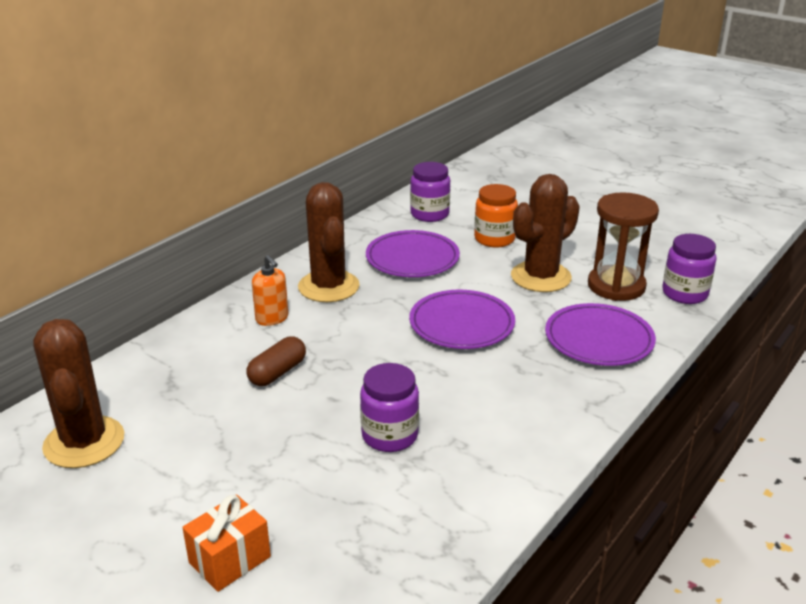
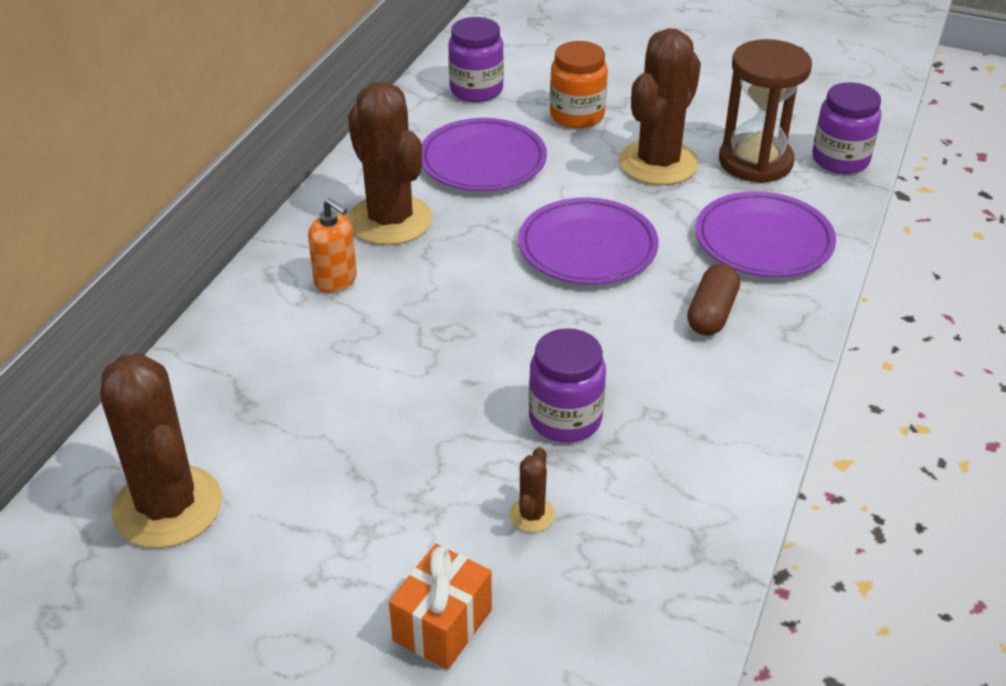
camera: 15 degrees left, 10 degrees up
brown capsule [247,336,306,386] -> brown capsule moved to [687,263,740,336]
none -> brown cactus [510,447,555,532]

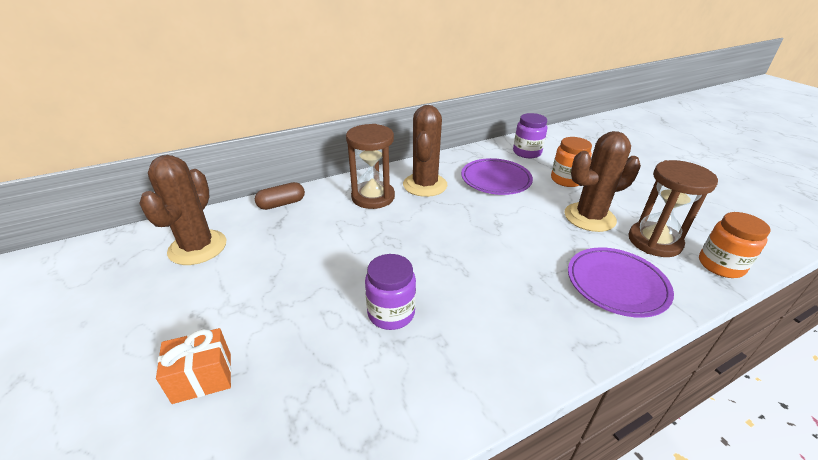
camera: 40 degrees right, 5 degrees down
orange soap dispenser [308,198,357,293] -> brown hourglass [346,124,395,209]
brown cactus [510,447,555,532] -> none
purple plate [519,197,659,285] -> none
brown capsule [687,263,740,336] -> brown capsule moved to [255,182,305,210]
purple jar [812,82,881,174] -> orange jar [699,212,770,278]

